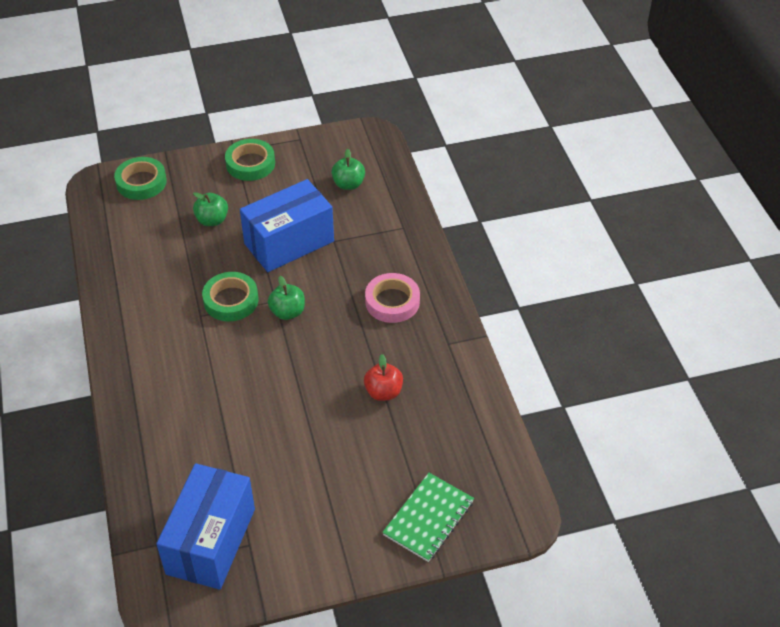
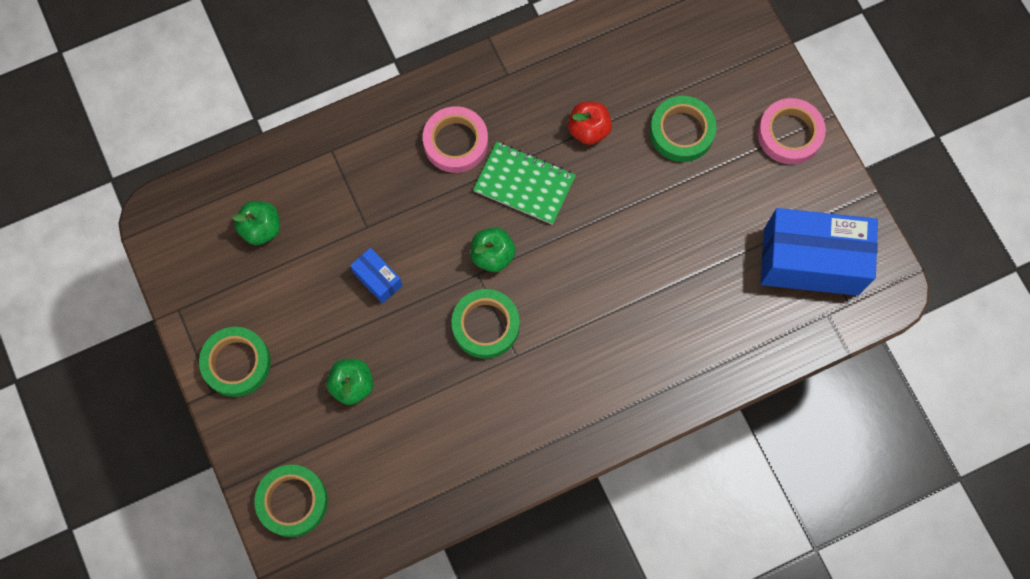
camera: 100 degrees left, 25 degrees up
blue box [240,179,334,272] -> blue box [350,248,402,304], size x0.45
green notebook [382,473,474,562] -> green notebook moved to [473,142,576,225]
none -> green tape [650,96,717,162]
none -> pink tape [757,98,826,165]

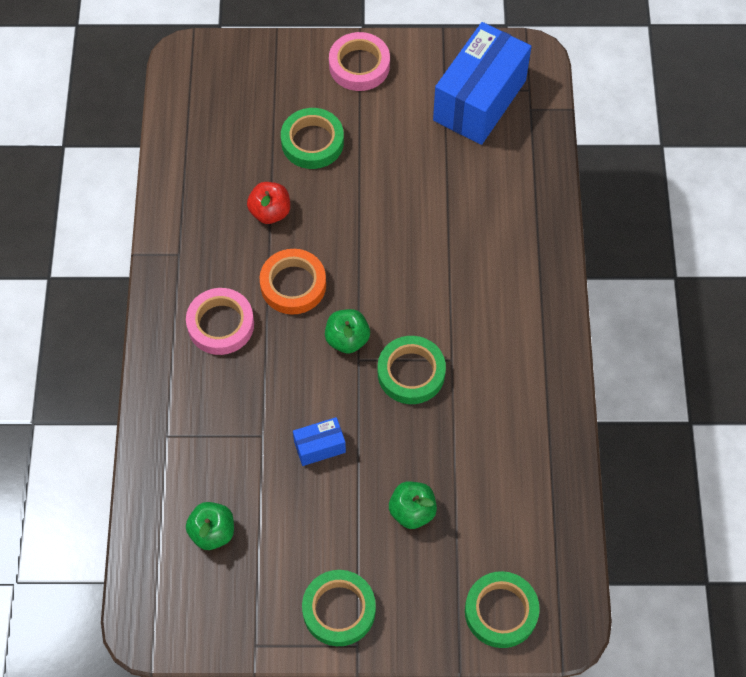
camera: 65 degrees left, 10 degrees down
green notebook [473,142,576,225] -> orange tape [260,249,326,315]

